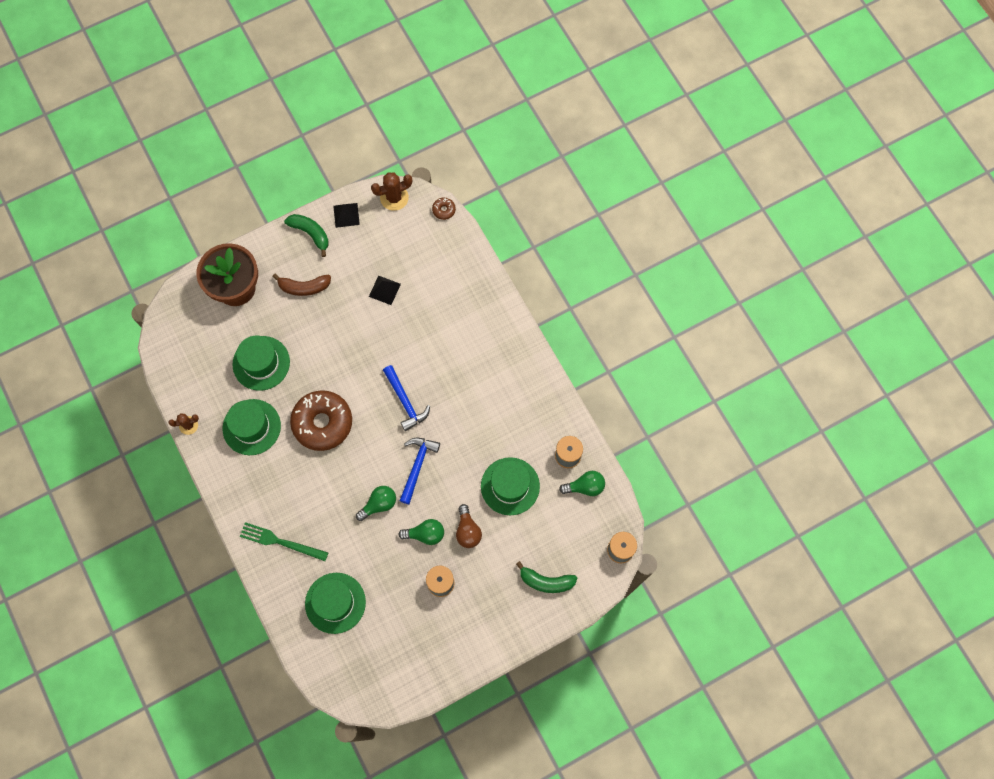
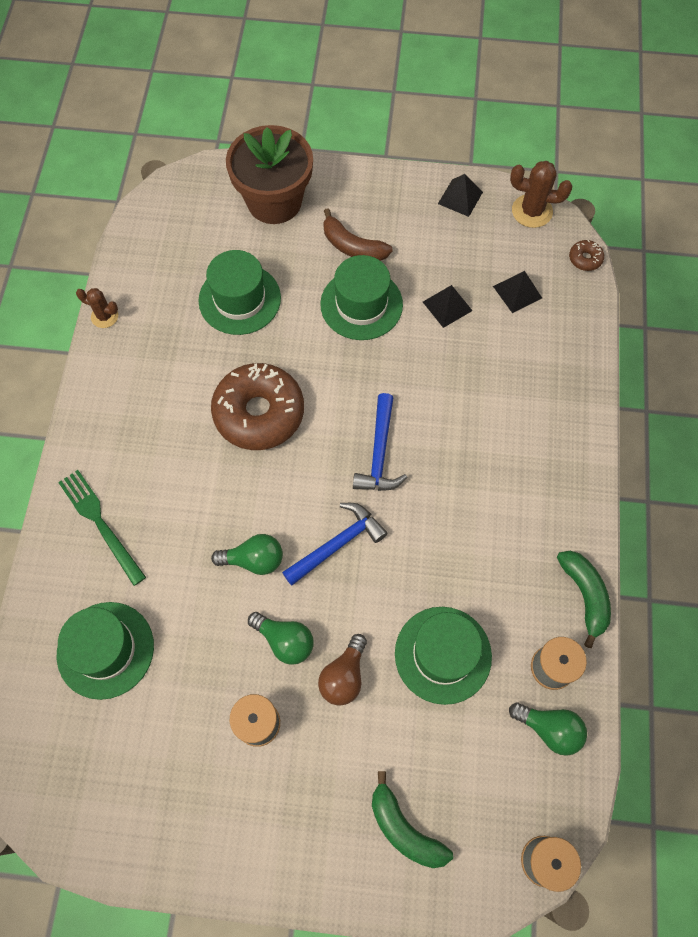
camera: 35 degrees right, 5 degrees down
green hat [223,399,281,455] -> green hat moved to [320,255,403,340]
green banana [284,214,329,257] -> green banana moved to [557,551,611,648]
none -> black pyramid [493,271,542,313]

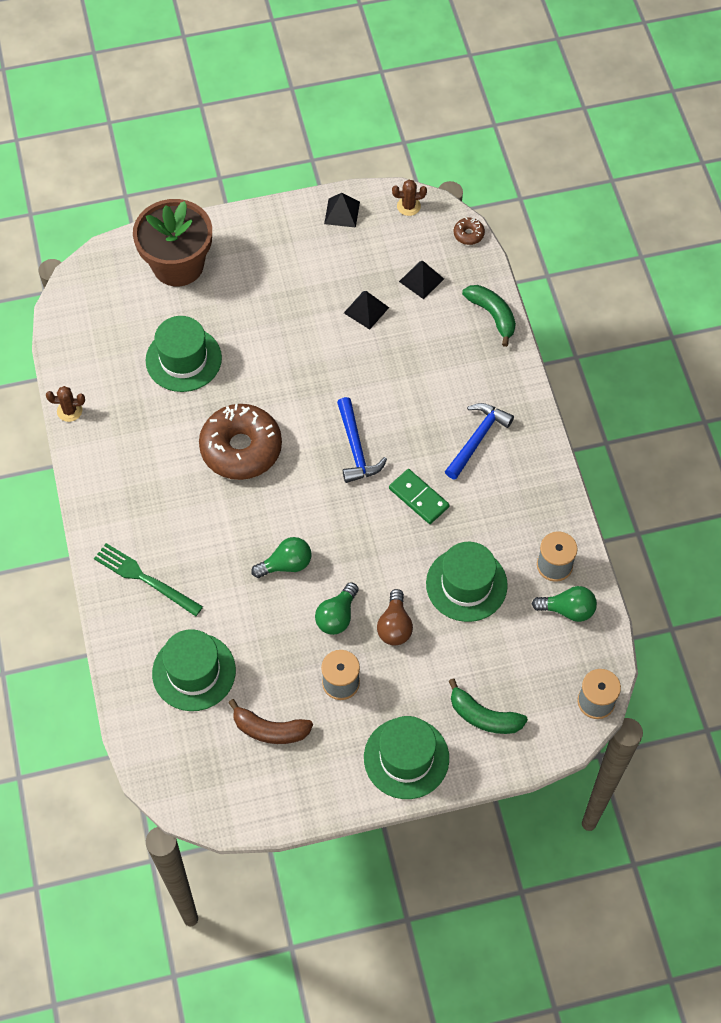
camera: 20 degrees left, 5 degrees down
green light bulb [248,612,314,665] -> green light bulb turned 105 degrees clockwise [315,582,359,635]
blue hammer [282,503,387,586] -> blue hammer moved to [445,403,514,480]
green hat [320,255,403,340] -> green hat moved to [364,716,449,799]
brown banana [323,208,393,261] -> brown banana moved to [228,699,313,744]
brown cactus [510,161,572,228] -> brown cactus [392,180,427,216], size x0.63
green banana [557,551,611,648] -> green banana moved to [462,285,516,347]
none -> green domino [389,469,449,524]

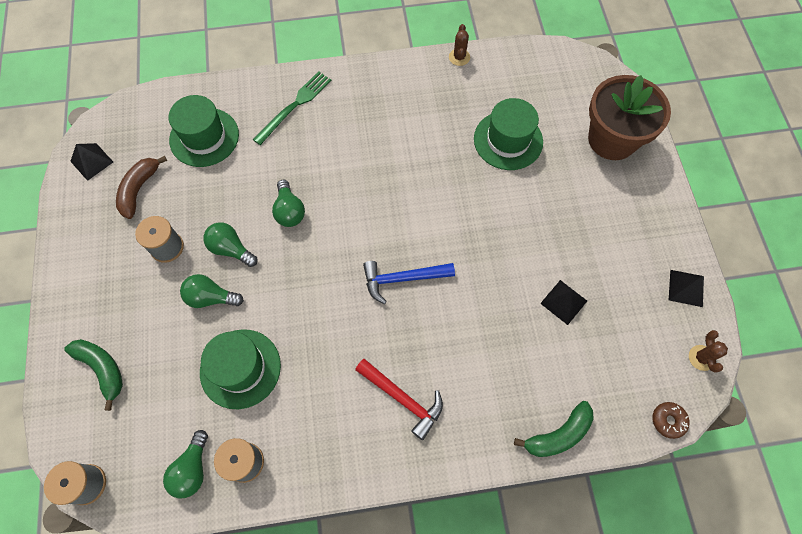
camera: 95 degrees right, 5 degrees up
brown donut [199,404,282,480] -> none
green hat [364,716,449,799] -> none
brown light bulb [377,589,413,646] -> green light bulb [180,274,244,308]
green domino [389,469,449,524] -> none
black pyramid [399,261,444,299] -> black pyramid moved to [70,143,113,181]
blue hammer [445,403,514,480] -> red hammer [355,359,443,440]
green banana [449,678,528,734] -> green banana turned 105 degrees clockwise [64,339,123,411]

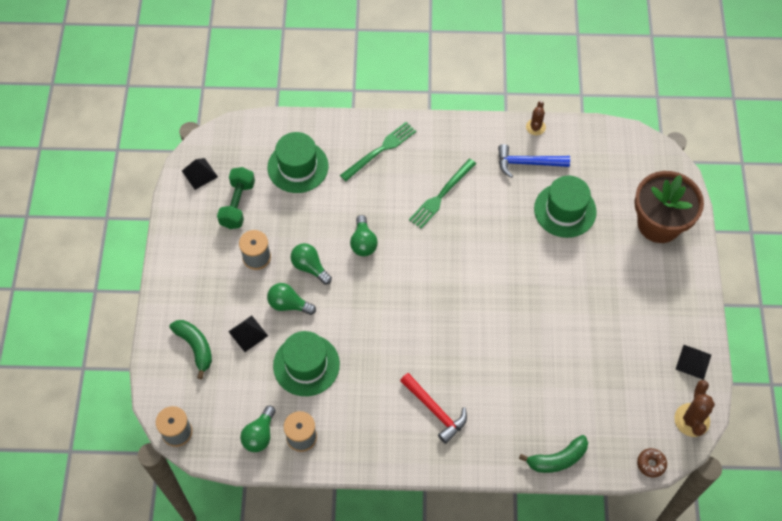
camera: 10 degrees right, 5 degrees down
brown banana [116,156,167,219] -> green dumbbell [217,167,255,229]
blue hammer [363,261,455,304] -> blue hammer moved to [498,144,570,178]
black pyramid [540,280,587,325] -> black pyramid moved to [228,315,268,352]
brown cactus [689,330,728,372] -> brown cactus [674,380,715,437], size x1.58
none -> green fork [409,159,476,229]

